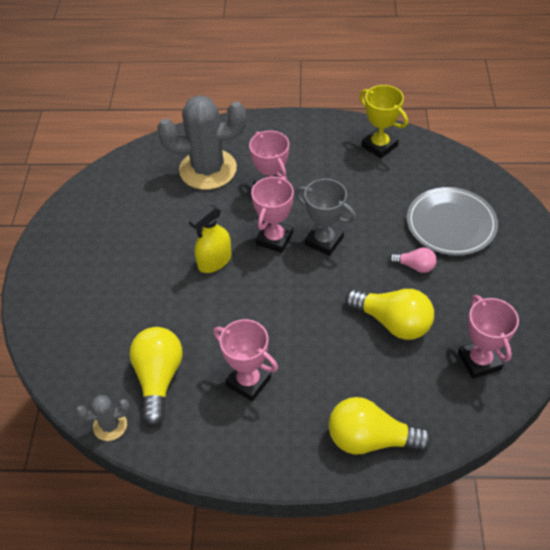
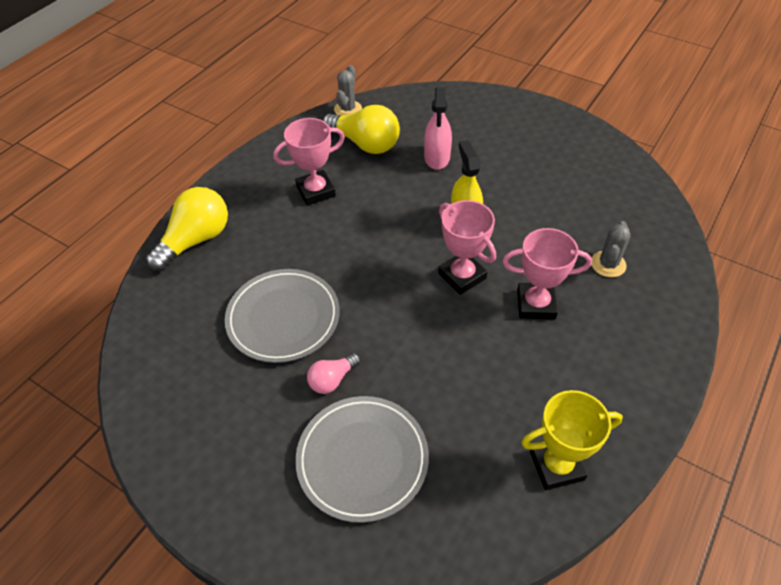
camera: 120 degrees right, 0 degrees up
grey cactus [157,95,246,190] -> grey cactus [592,221,631,277], size x0.47
grey trophy [295,179,356,256] -> none
yellow light bulb [345,289,434,340] -> grey plate [225,269,340,363]
pink trophy [458,295,519,379] -> none
none -> pink spray bottle [424,87,452,170]

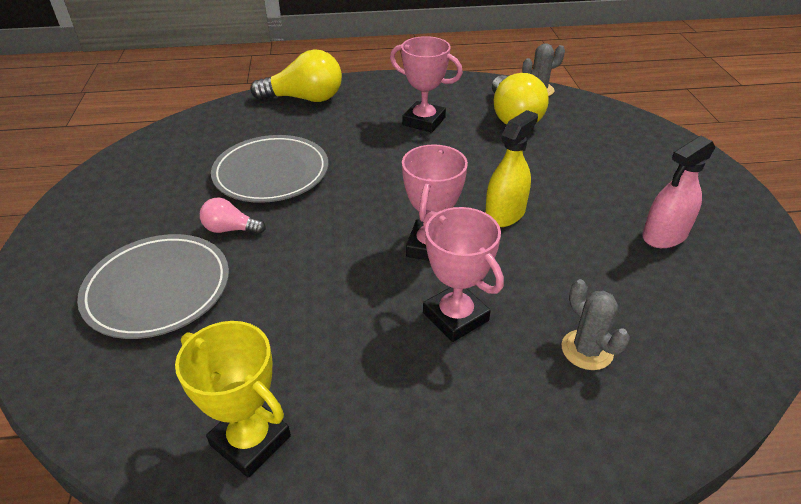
camera: 50 degrees right, 10 degrees down
pink spray bottle [424,87,452,170] -> pink spray bottle moved to [642,136,716,248]
grey cactus [592,221,631,277] -> grey cactus turned 75 degrees clockwise [562,279,630,370]

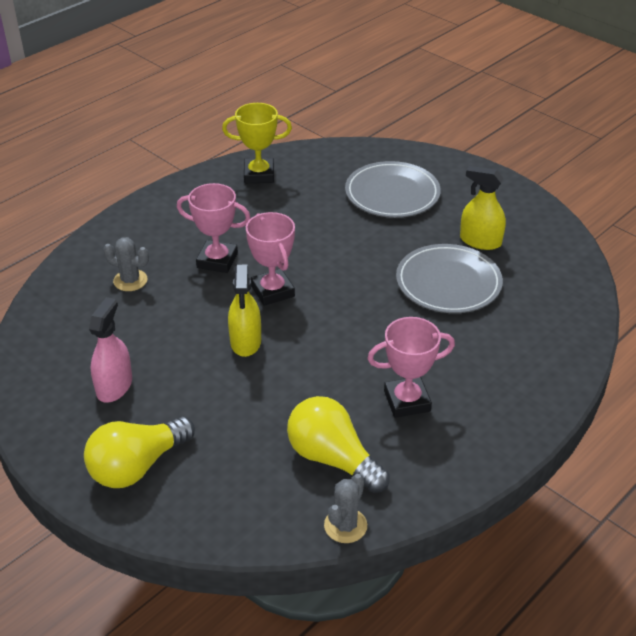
camera: 140 degrees right, 0 degrees up
pink light bulb [200,198,266,234] -> none
yellow light bulb [251,49,342,102] -> yellow light bulb moved to [84,416,195,488]
none -> yellow spray bottle [460,166,506,250]

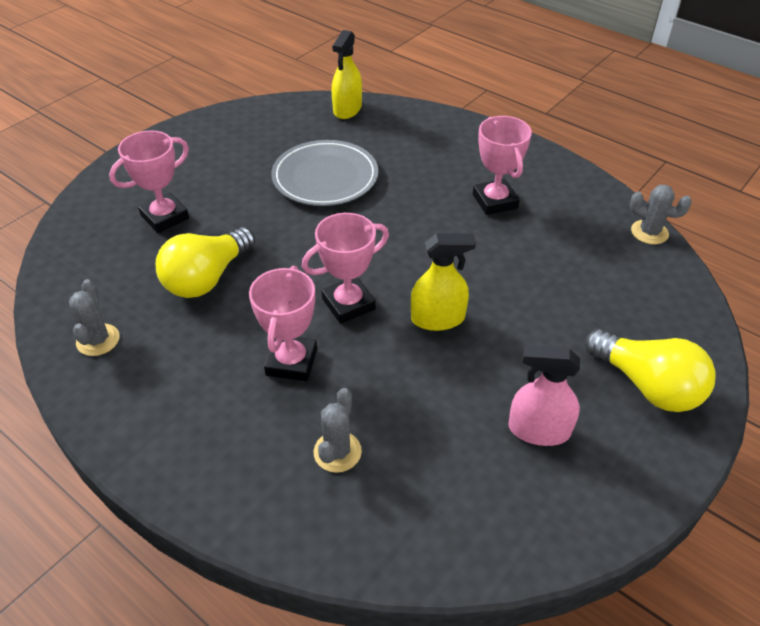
camera: 95 degrees left, 5 degrees up
yellow trophy [222,103,292,183] -> grey cactus [69,279,120,356]
yellow light bulb [287,396,390,493] -> yellow light bulb moved to [156,227,255,298]
grey plate [345,161,441,218] -> pink trophy [109,130,189,233]
yellow spray bottle [460,166,506,250] -> yellow spray bottle moved to [332,30,362,119]

